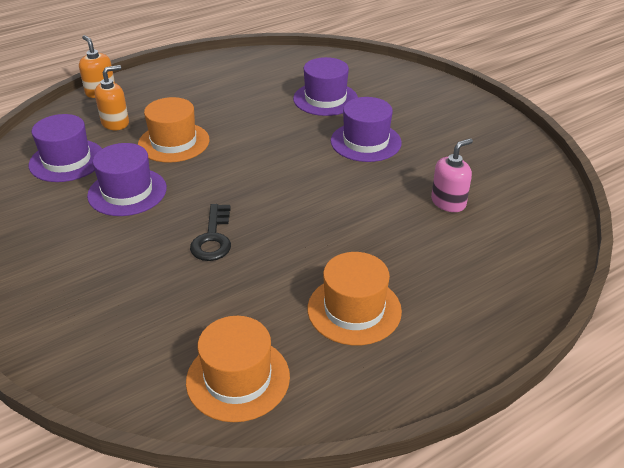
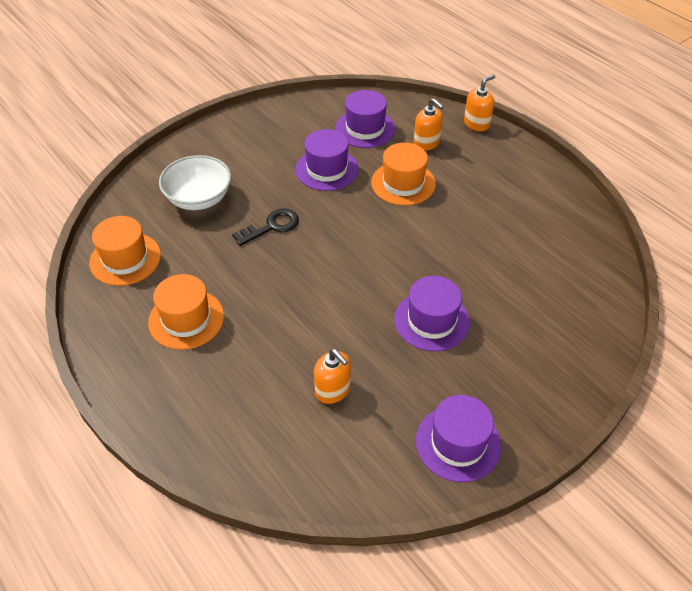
camera: 85 degrees right, 10 degrees up
black key [190,204,231,261] -> black key turned 150 degrees clockwise [232,209,299,246]
purple hat [293,57,358,116] -> purple hat moved to [416,395,501,482]
pink soap dispenser [431,138,473,212] -> orange soap dispenser [314,349,351,404]
none -> white bowl [159,155,231,210]

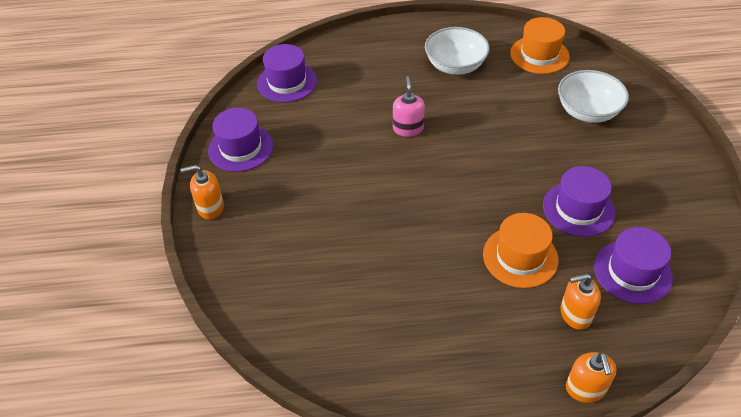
camera: 125 degrees right, 0 degrees up
orange hat [148,274,224,350] -> white bowl [425,27,489,75]
black key [232,209,299,246] -> none
orange soap dispenser [314,349,351,404] -> orange soap dispenser moved to [180,165,224,219]
purple hat [394,276,470,351] -> purple hat moved to [257,44,317,102]
none -> pink soap dispenser [393,76,425,137]

